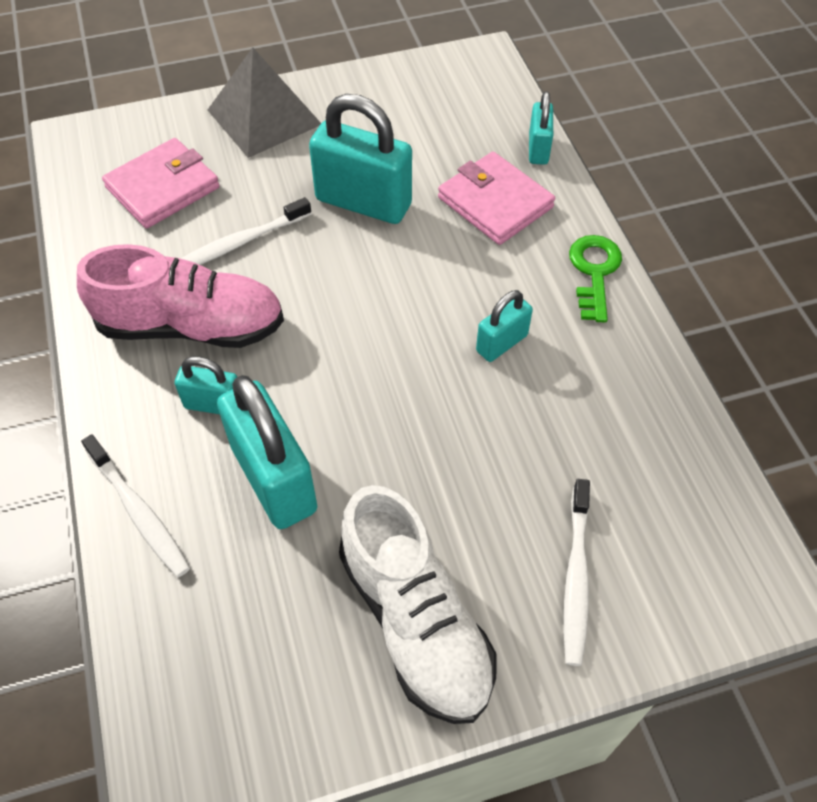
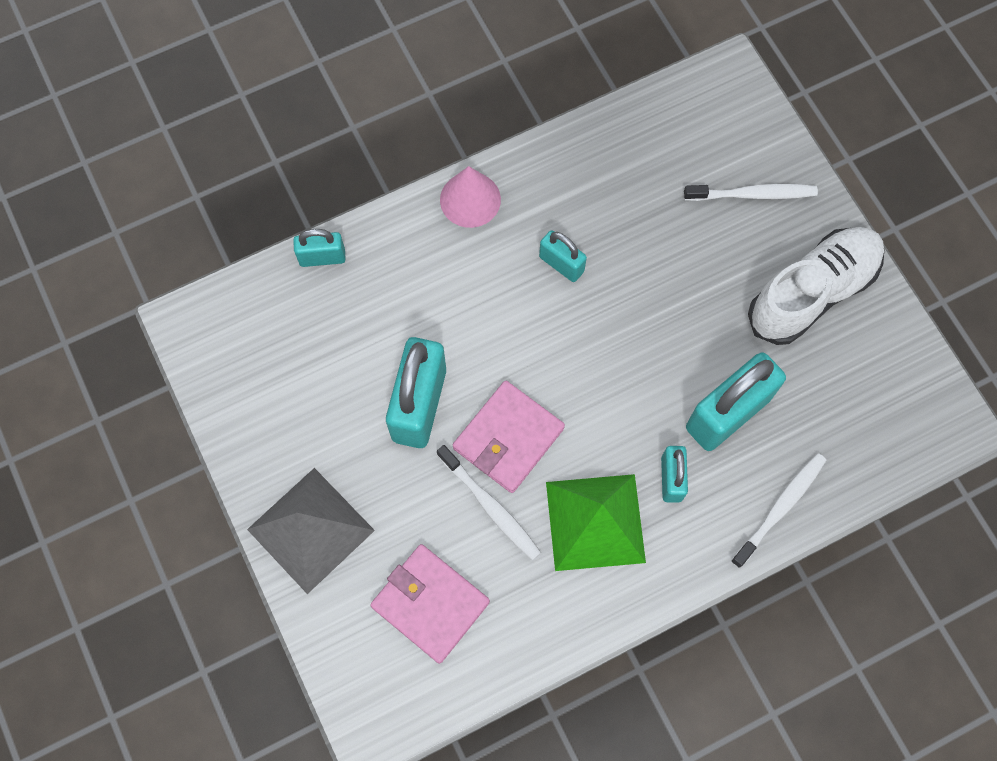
camera: 100 degrees left, 15 degrees up
pink shoe [77,244,284,348] -> green pyramid [546,474,646,571]
pink wallet [438,152,555,245] -> pink wallet moved to [453,381,565,493]
green key [569,235,622,322] -> pink cone [440,166,501,228]

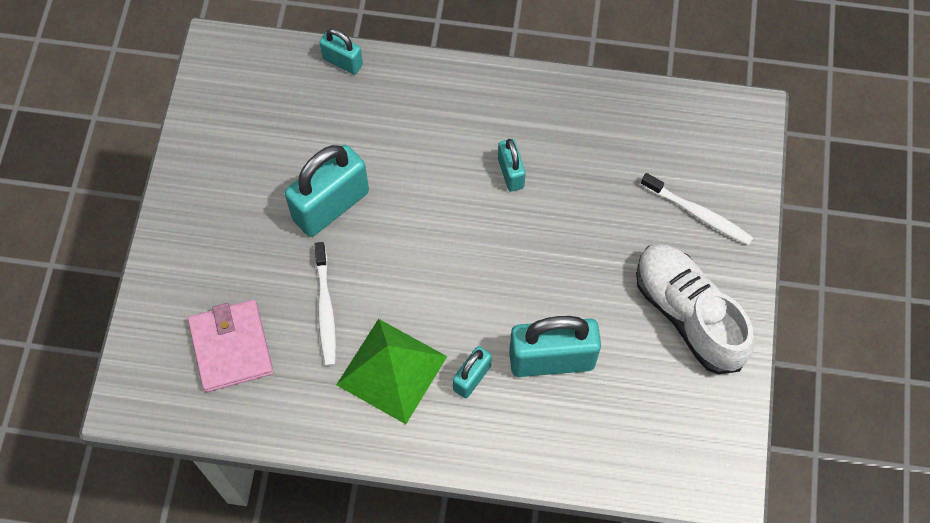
camera: 35 degrees right, 5 degrees down
grey pyramid [247,468,375,594] -> none
pink cone [440,166,501,228] -> none
pink wallet [453,381,565,493] -> none
white toothbrush [731,453,826,568] -> none
white shoe [748,227,884,345] -> white shoe turned 120 degrees counterclockwise [636,244,755,374]

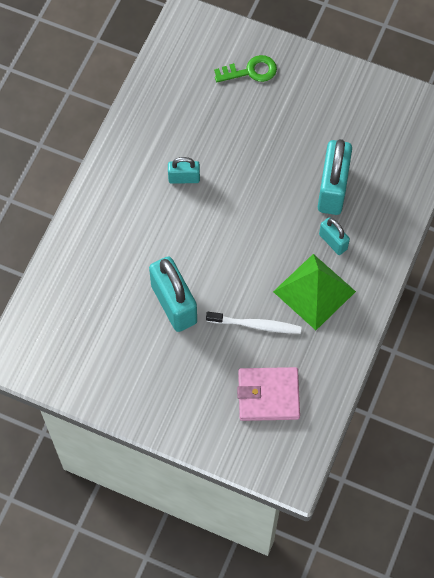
camera: 75 degrees left, 0 degrees up
turquoise padlock [319,28,363,75] -> none
white shoe [636,244,755,374] -> none
white toothbrush [641,173,754,245] -> green key [214,55,277,82]

